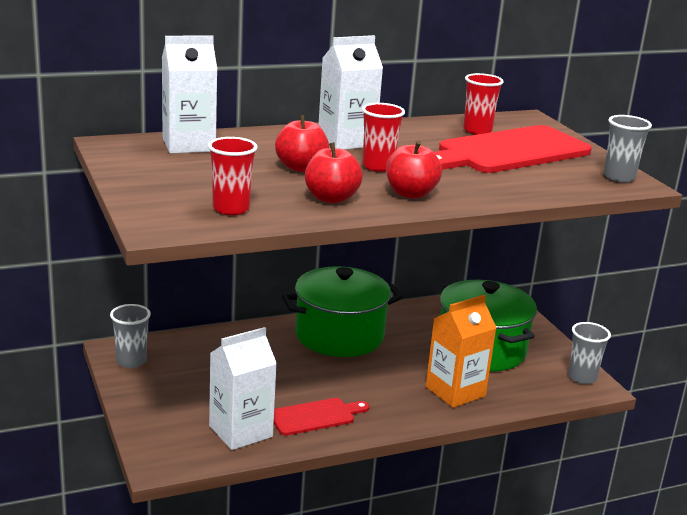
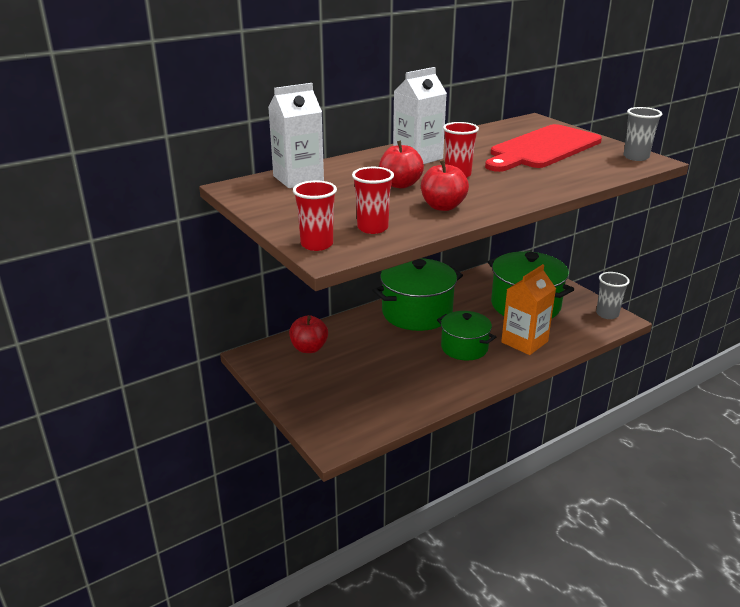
camera: 10 degrees left, 5 degrees up
grey cup [110,304,151,368] -> none
white carton [209,327,277,450] -> none
red cutting board [274,398,369,436] -> none
red apple [386,141,442,199] -> red apple moved to [289,315,328,353]
red cup [463,73,504,135] -> red cup moved to [293,181,337,251]
none -> green pot [437,311,496,360]

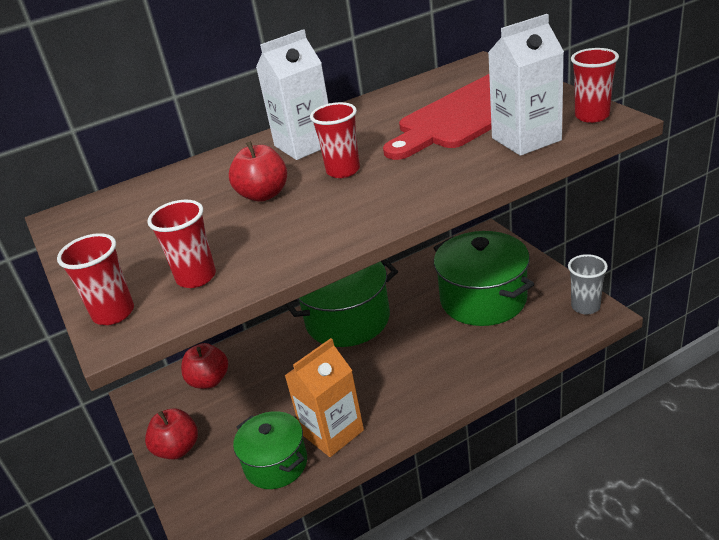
camera: 10 degrees right, 5 degrees up
white carton [268,83,324,188] -> white carton moved to [488,14,564,156]
red apple [421,160,469,211] -> red apple moved to [145,408,198,459]
green pot [437,311,496,360] -> green pot moved to [233,411,307,489]
orange carton [501,264,556,355] -> orange carton moved to [284,338,364,457]
grey cup [623,107,662,161] -> red cup [571,48,619,123]

